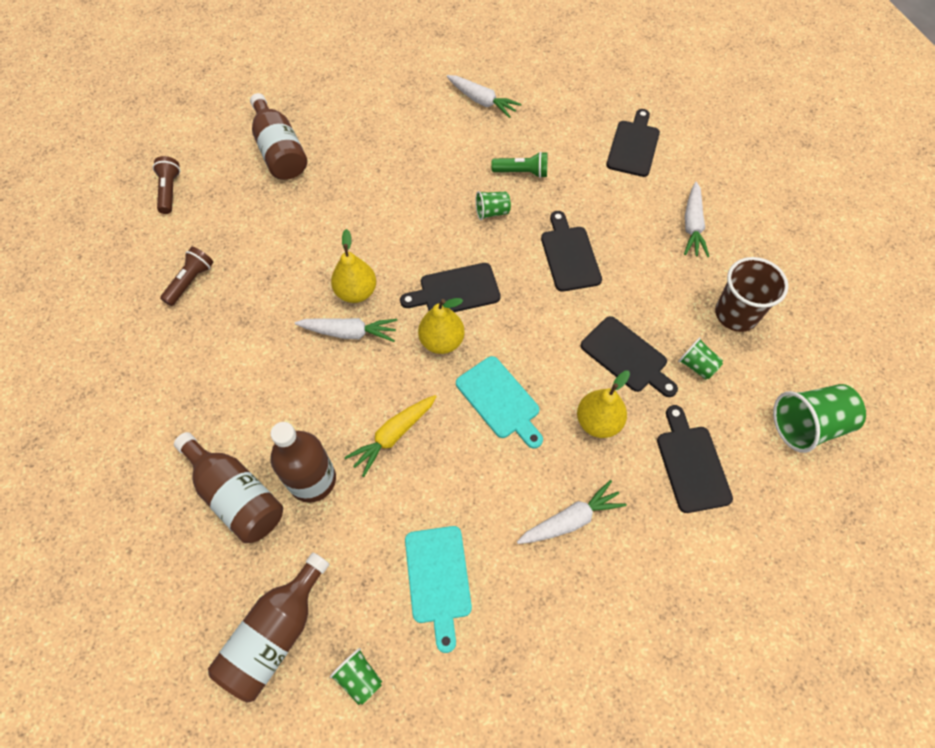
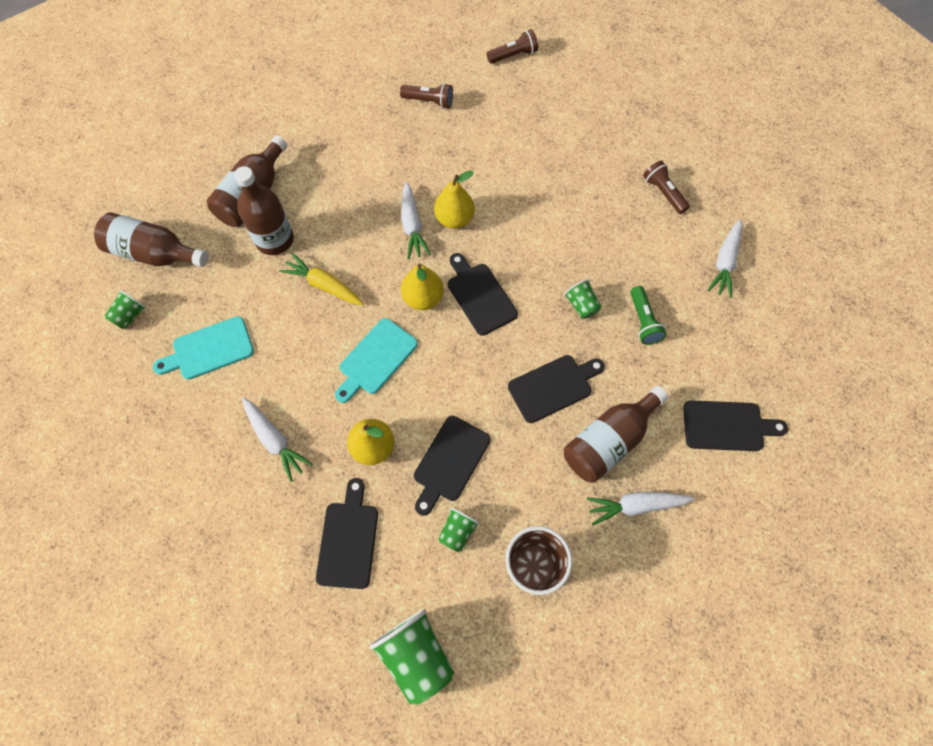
camera: 75 degrees right, 5 degrees up
brown bottle [250,93,307,180] -> brown bottle moved to [564,386,668,483]
black cutting board [657,405,733,513] -> black cutting board turned 60 degrees counterclockwise [316,478,378,589]
none -> brown flashlight [643,160,690,214]

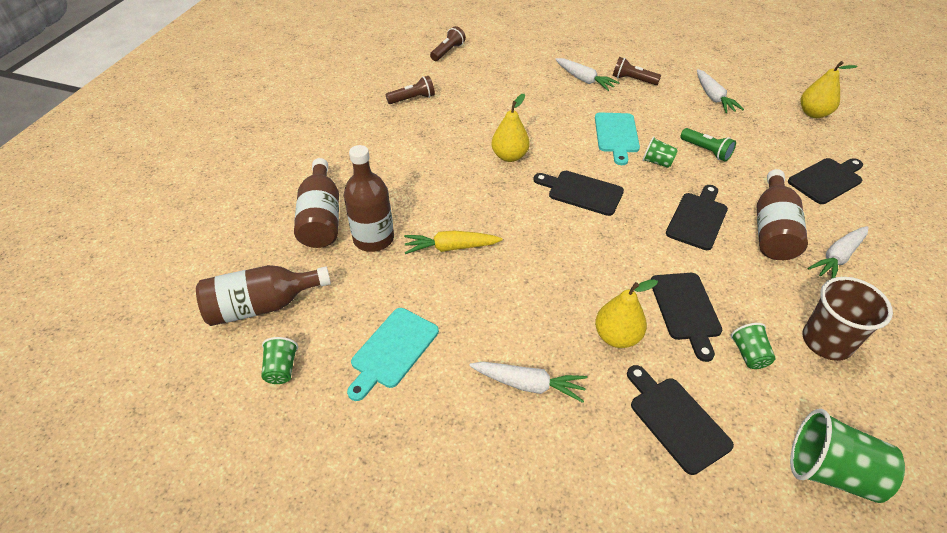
camera: 35 degrees left, 20 degrees down
turquoise cutting board [335,318,418,403] -> turquoise cutting board moved to [595,113,640,165]
white carrot [401,181,431,259] -> white carrot moved to [555,58,620,91]
yellow pear [401,264,444,310] -> yellow pear moved to [801,61,858,118]

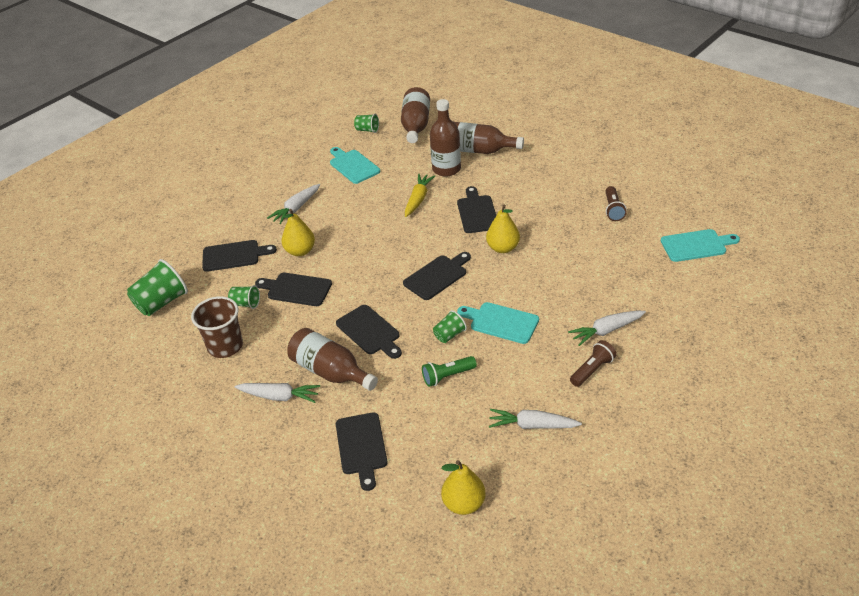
camera: 115 degrees right, 5 degrees down
brown flashlight [430,26,466,61] -> turquoise cutting board [661,229,740,262]
white carrot [808,226,868,279] -> white carrot turned 120 degrees clockwise [234,383,320,403]
none -> black cutting board [457,186,496,233]

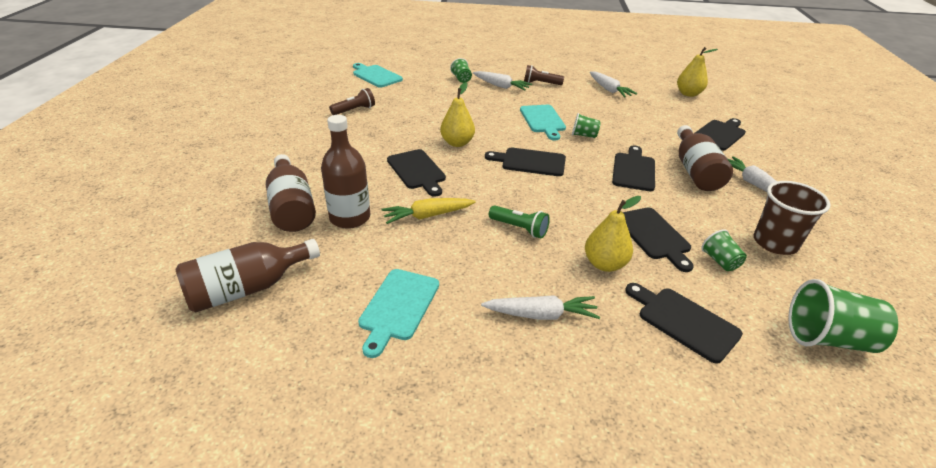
camera: 130 degrees left, 5 degrees down
green cup [354,114,379,133] -> green cup moved to [450,58,472,83]
green flashlight [422,356,477,387] -> green flashlight moved to [489,205,550,238]
black cutting board [457,186,496,233] -> black cutting board turned 75 degrees counterclockwise [387,149,446,197]

